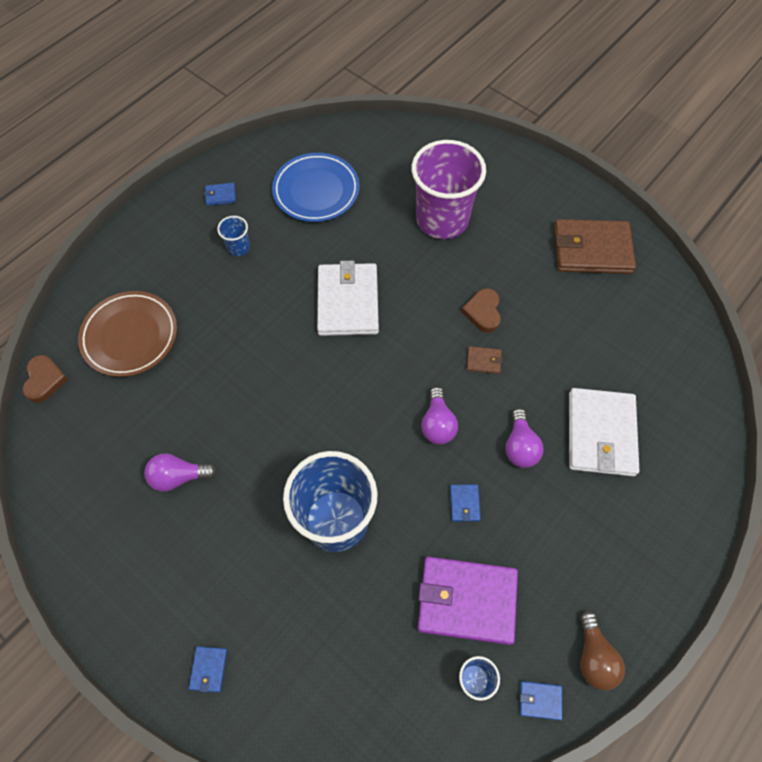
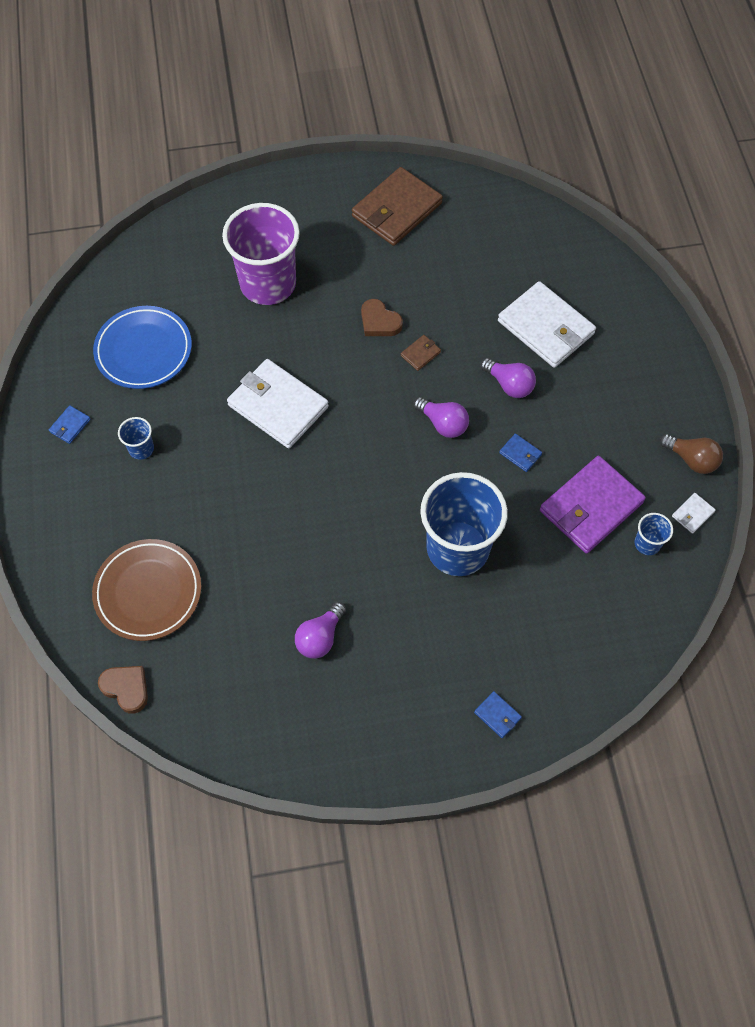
camera: 50 degrees left, 0 degrees up
blue wallet [520,681,562,720] -> white wallet [672,493,716,534]

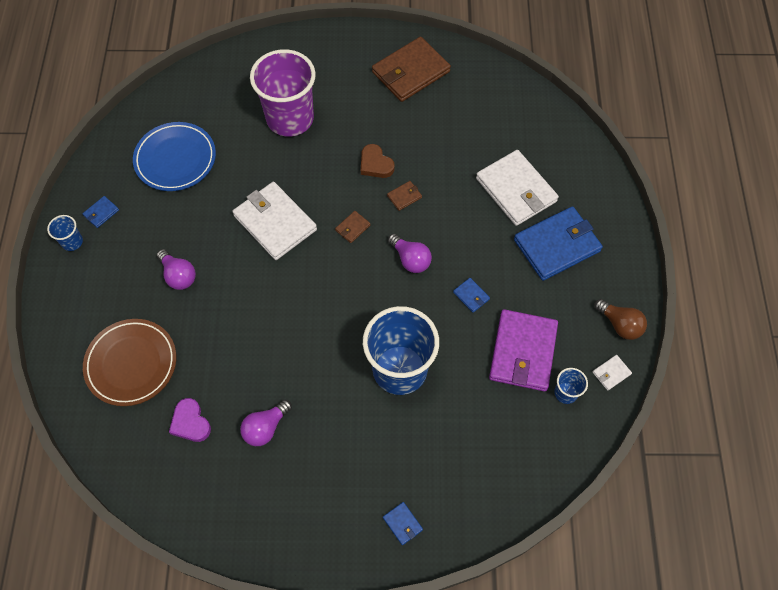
camera: 10 degrees right, 0 degrees up
brown heart [98,666,148,714] -> none
blue cup [118,417,154,460] -> blue cup moved to [47,215,83,251]
purple light bulb [481,358,536,398] -> purple light bulb moved to [157,249,196,290]
purple wallet [540,456,646,554] -> purple wallet turned 45 degrees counterclockwise [489,309,558,391]
none -> purple heart [169,398,211,442]
none -> brown wallet [335,211,370,243]
none -> blue wallet [514,206,603,281]

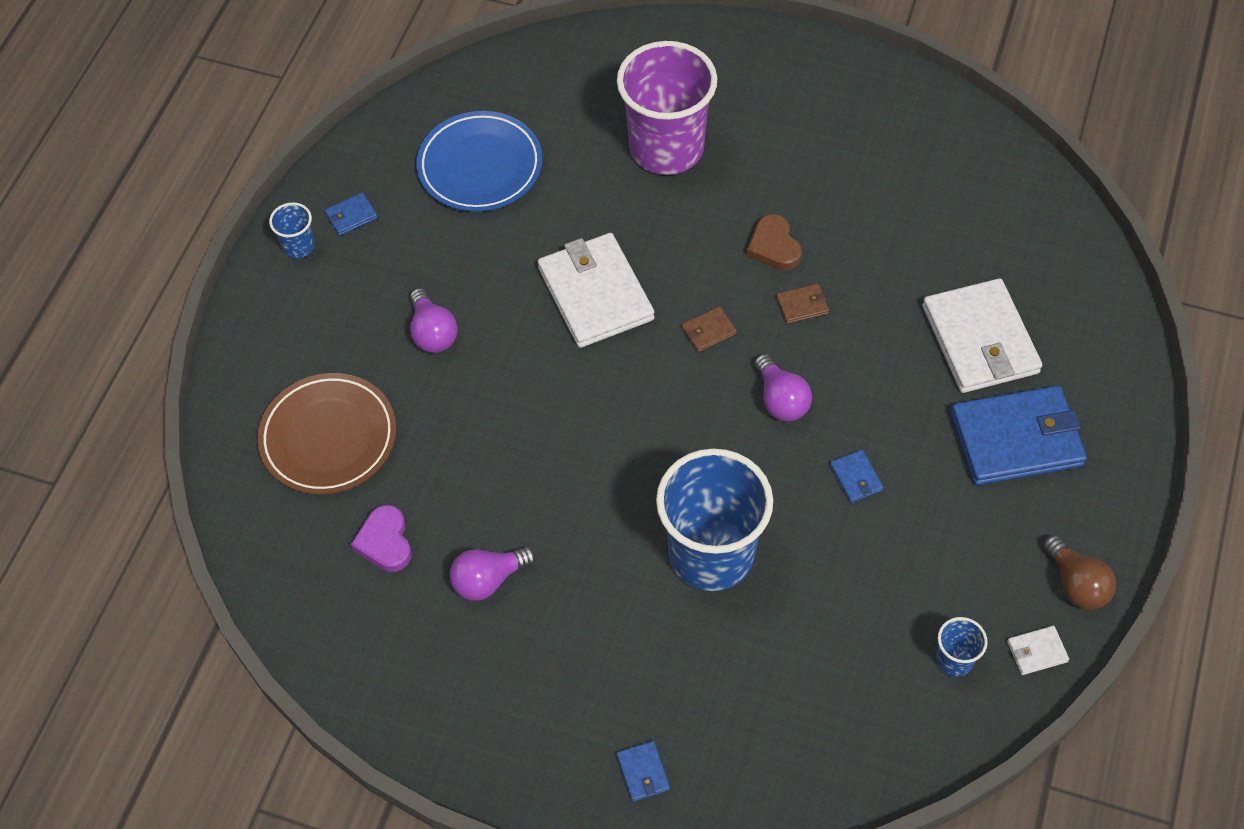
camera: 20 degrees right, 5 degrees down
brown wallet [372,37,451,102] -> none
purple wallet [489,309,558,391] -> none

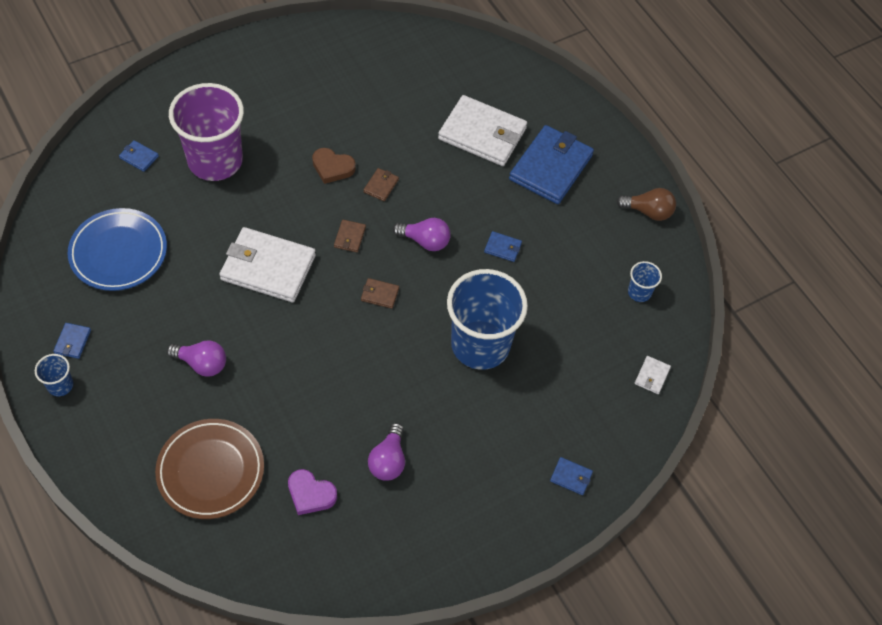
camera: 55 degrees left, 0 degrees up
white wallet [1007,626,1069,675] -> white wallet moved to [635,356,671,394]
none -> blue wallet [119,140,159,172]
none -> brown wallet [361,278,399,309]

